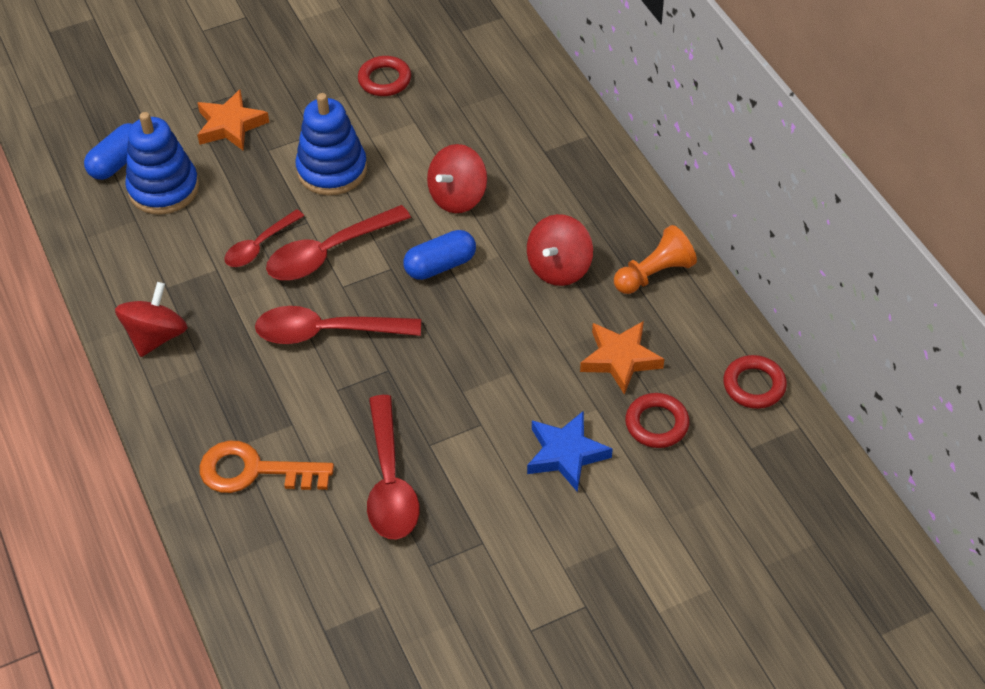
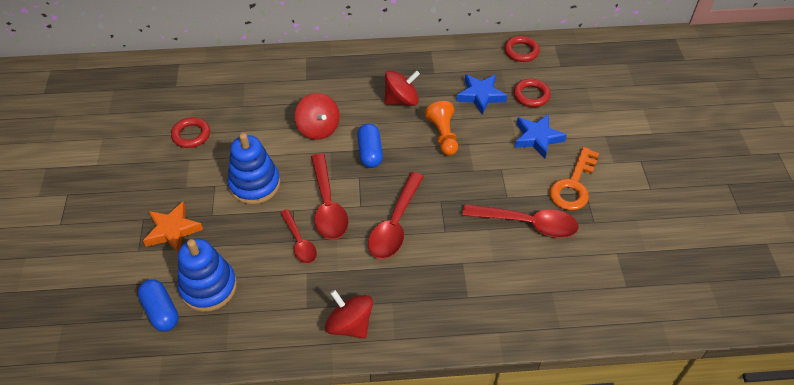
camera: 70 degrees left, 0 degrees up
orange key [199,441,334,493] -> orange key moved to [549,147,599,210]
red spinning top [527,214,593,286] -> red spinning top turned 75 degrees counterclockwise [384,70,420,106]
orange star [580,321,664,395] -> blue star [456,74,507,114]
orange pawn [614,225,697,294] -> orange pawn moved to [424,101,458,156]

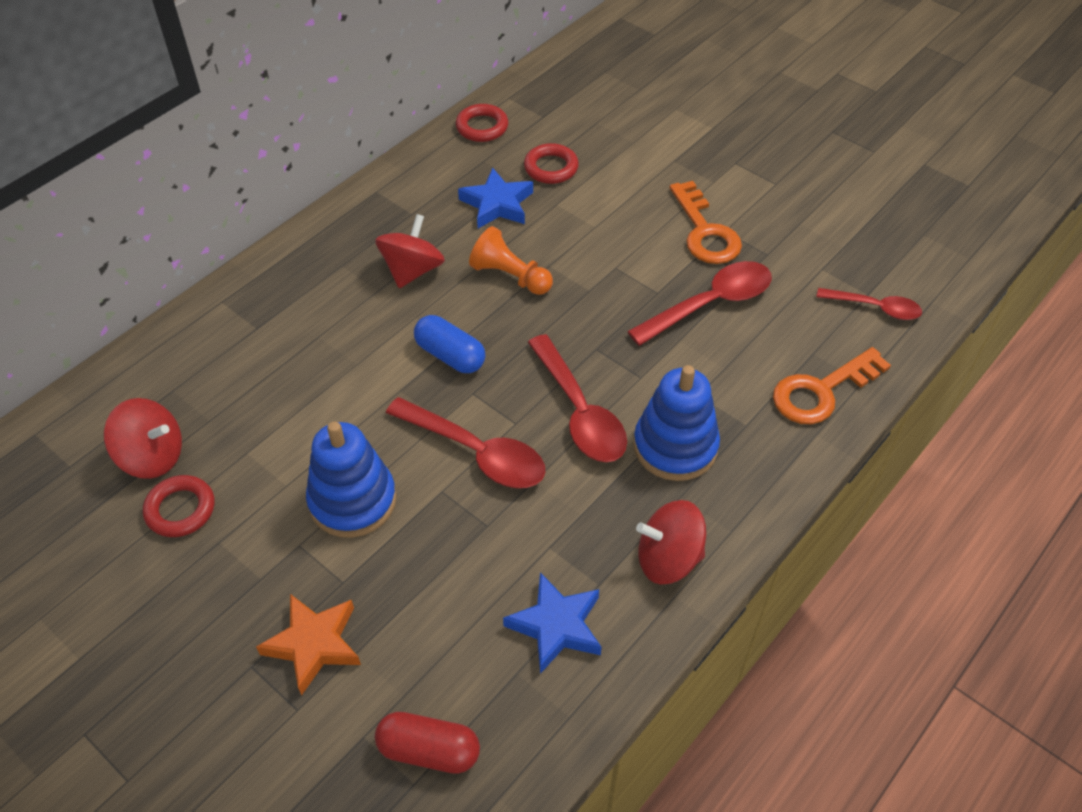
camera: 45 degrees left, 0 degrees up
blue capsule [138,279,179,332] -> red capsule [375,712,480,774]
blue stacking toy [178,239,237,312] -> blue stacking toy moved to [633,365,720,481]
red spoon [280,209,317,264] -> red spoon moved to [816,288,922,320]
red spinning top [295,93,340,140] -> red spinning top moved to [104,398,182,479]
blue star [515,114,567,158] -> blue star moved to [503,572,602,674]
none -> orange key [773,347,891,424]

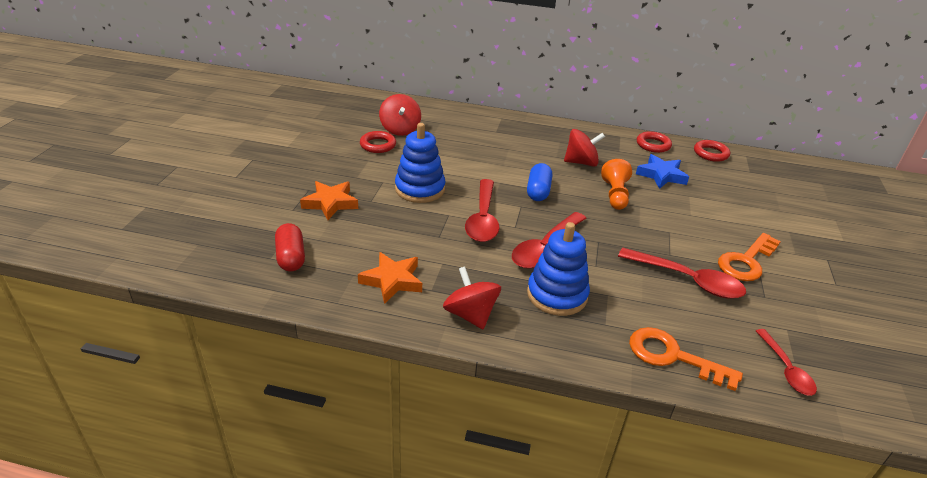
camera: 60 degrees right, 15 degrees down
blue star [503,572,602,674] -> orange star [358,252,422,304]
red ring [524,143,579,184] -> red ring moved to [637,131,672,153]

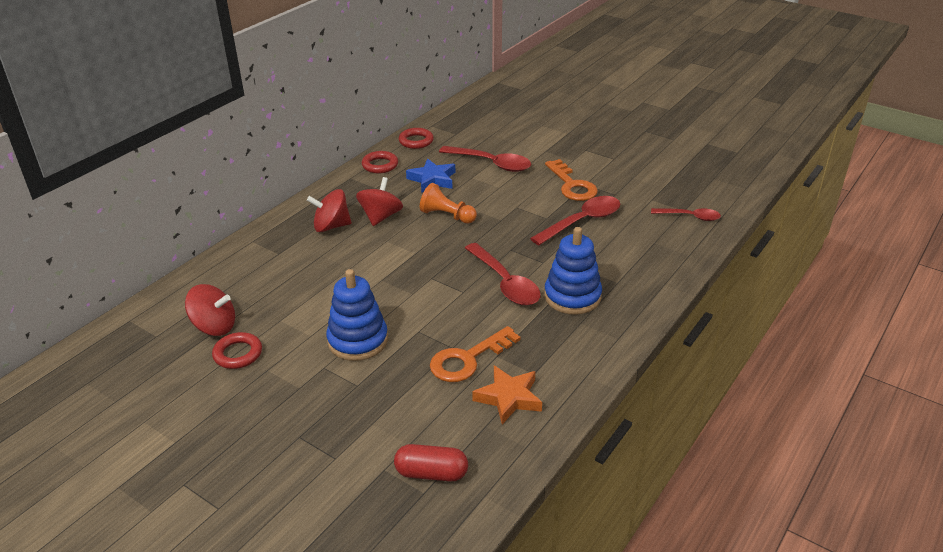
camera: 65 degrees left, 0 degrees up
orange star [300,181,358,220] -> none
red spinning top [443,267,501,329] -> red spinning top moved to [307,189,351,232]
red spoon [465,179,500,242] -> red spoon moved to [439,146,531,172]
blue capsule [527,163,552,201] -> none
orange key [629,327,743,391] -> orange key moved to [430,326,521,382]

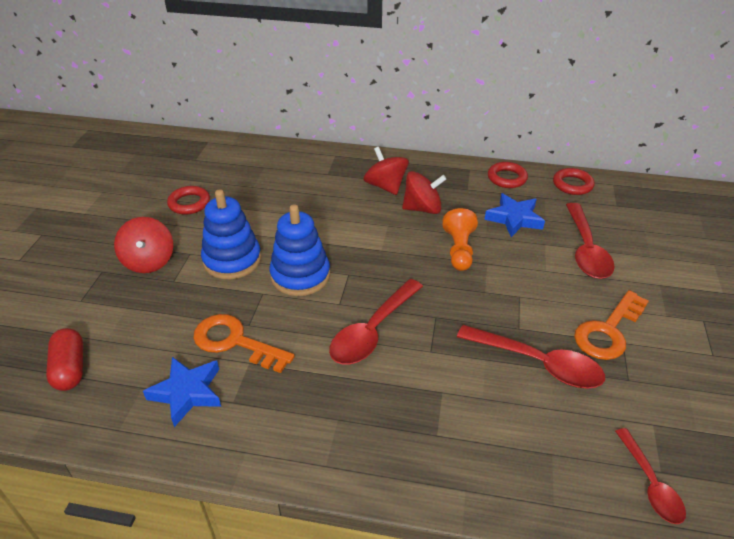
camera: 65 degrees right, 5 degrees up
red spinning top [185,284,235,336] -> red spinning top moved to [114,217,173,273]
orange star [472,366,542,425] -> blue star [143,357,221,427]
blue stacking toy [544,227,602,315] -> blue stacking toy moved to [270,204,330,296]

